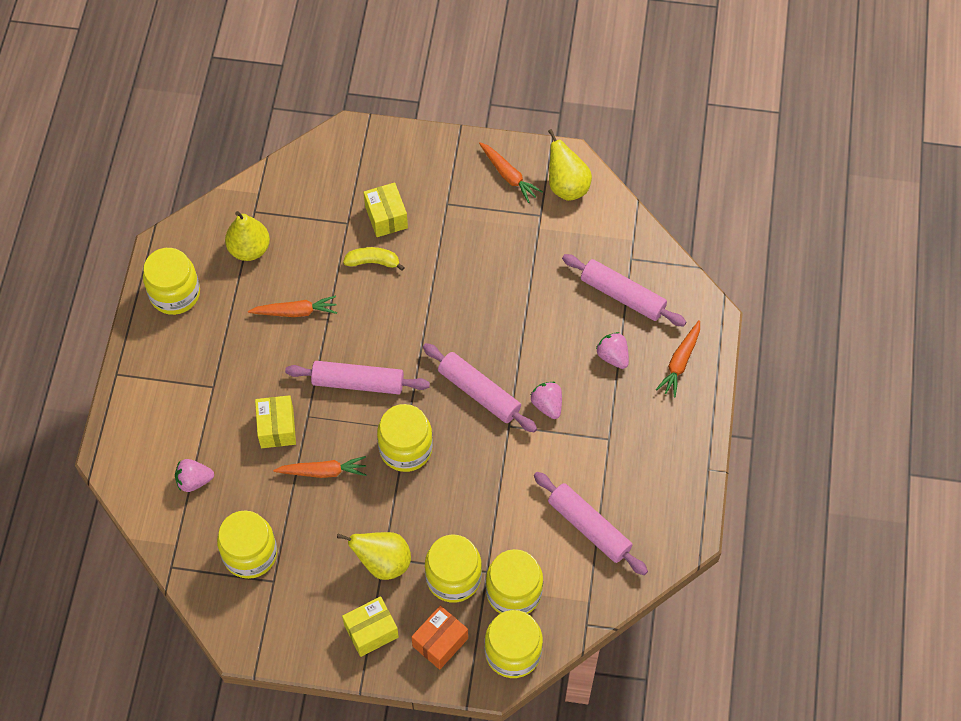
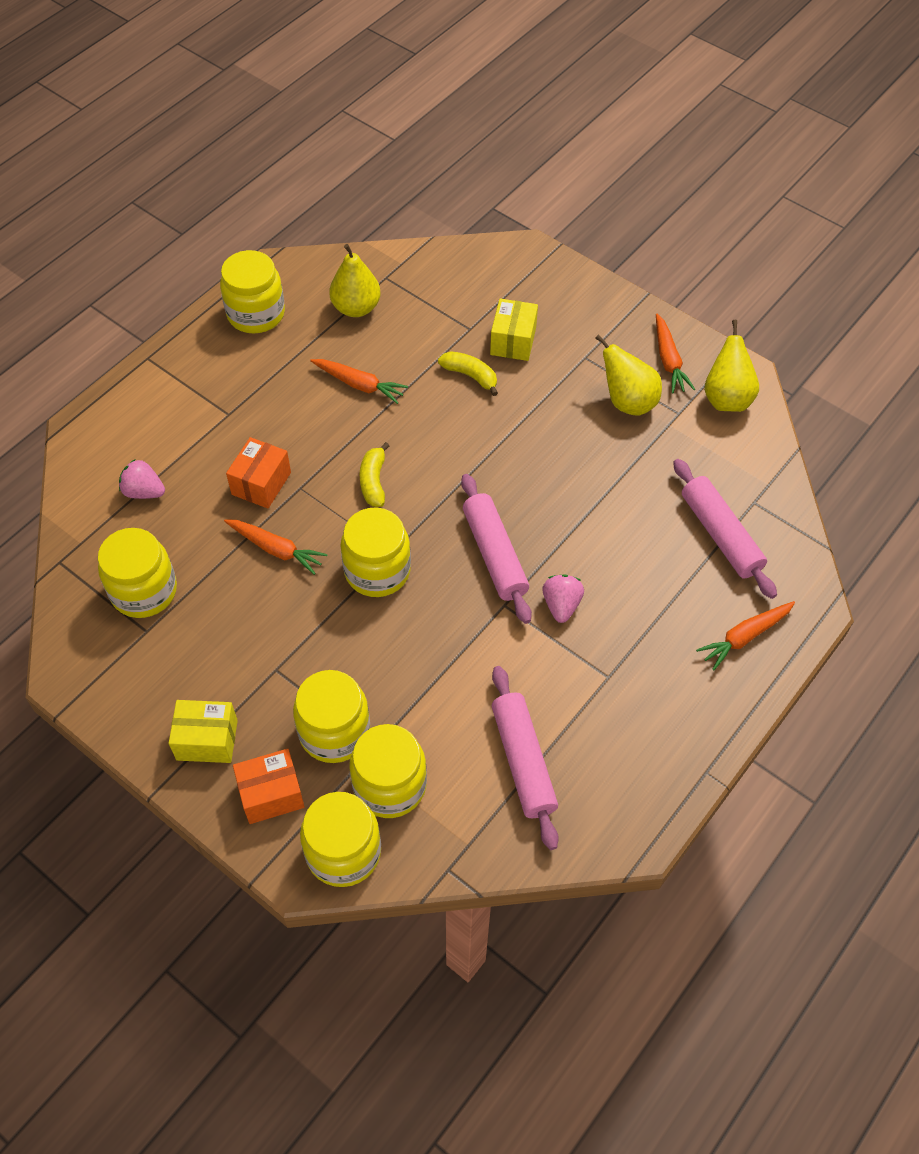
camera: 30 degrees right, 5 degrees down
yellow box [255,395,296,448] -> orange box [226,437,291,509]
pink rolling pin [285,361,430,394] -> yellow banana [360,442,389,507]
yellow pear [337,532,411,580] -> yellow pear moved to [595,334,662,416]
pink strawberry [596,332,629,369] -> none

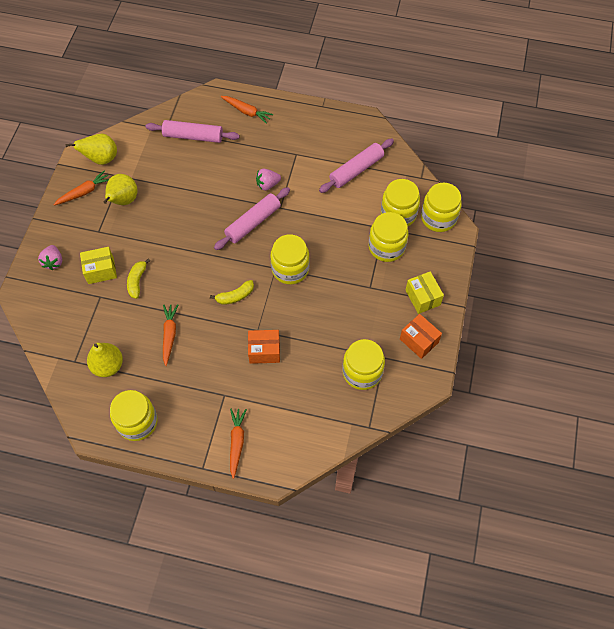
camera: 115 degrees left, 5 degrees up
pink strawberry [119,459,165,499] -> pink strawberry moved to [38,245,62,270]
orange carrot [224,519,328,575] -> orange carrot moved to [230,409,247,479]
orange box [233,749,305,824] -> orange box moved to [400,314,442,359]
pink rolling pin [673,459,777,599] -> pink rolling pin turned 60 degrees clockwise [145,120,240,143]

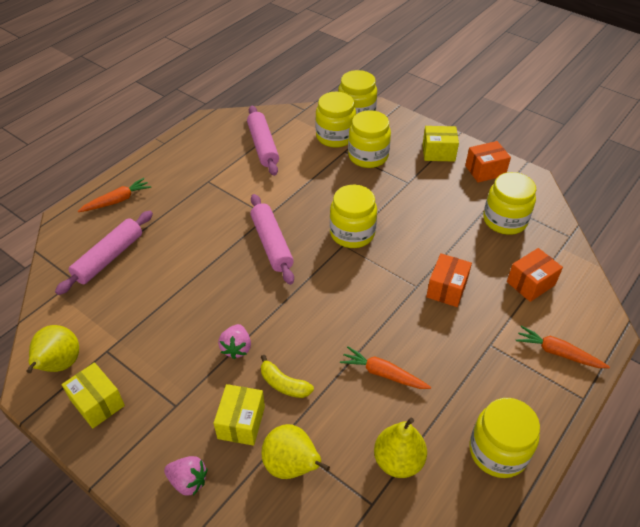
camera: 65 degrees left, 15 degrees down
orange carrot [53,170,109,205] -> yellow box [62,362,125,428]
yellow pear [104,174,138,205] -> yellow pear moved to [261,424,330,479]
yellow banana [210,280,254,305] -> none
pink strawberry [256,168,281,191] -> pink strawberry moved to [218,324,251,359]
none -> orange box [507,248,563,302]

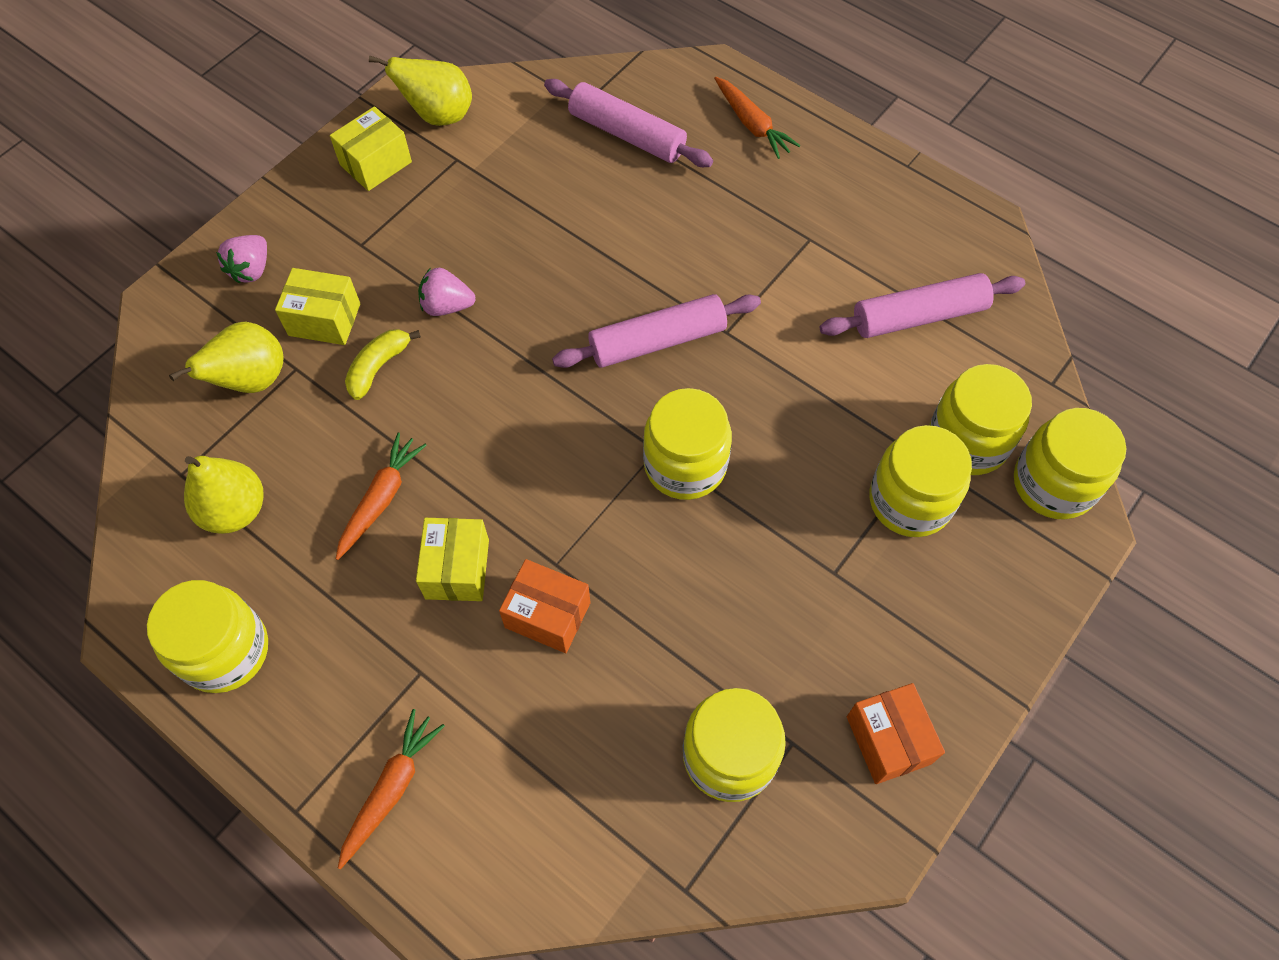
camera: 90 degrees right, 15 degrees up
yellow box [423,126,459,162] -> yellow box moved to [416,518,489,601]
orange box [507,248,563,302] -> none

